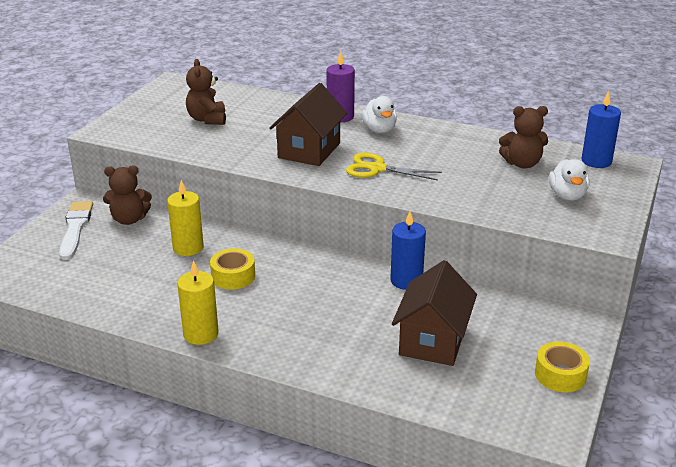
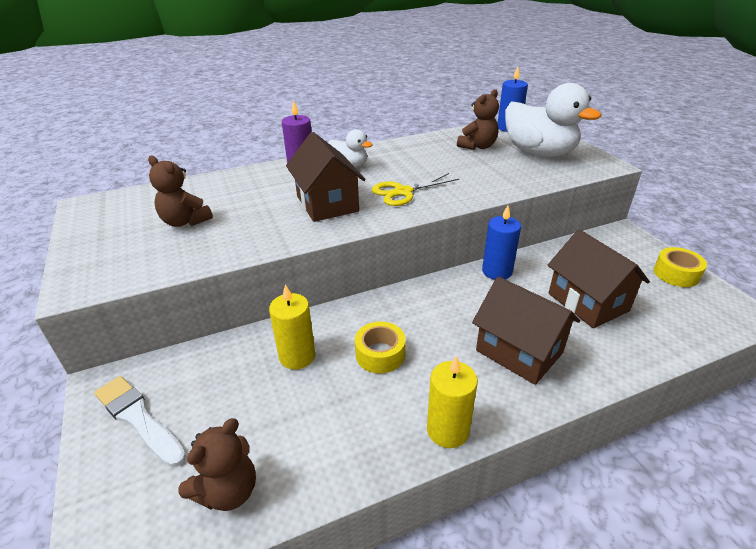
camera: 45 degrees left, 5 degrees up
brown teddy bear [103,165,152,225] -> brown teddy bear moved to [178,418,256,511]
white duck [549,159,589,201] -> white duck [505,83,601,157], size x1.90
none -> brown house [472,276,580,385]

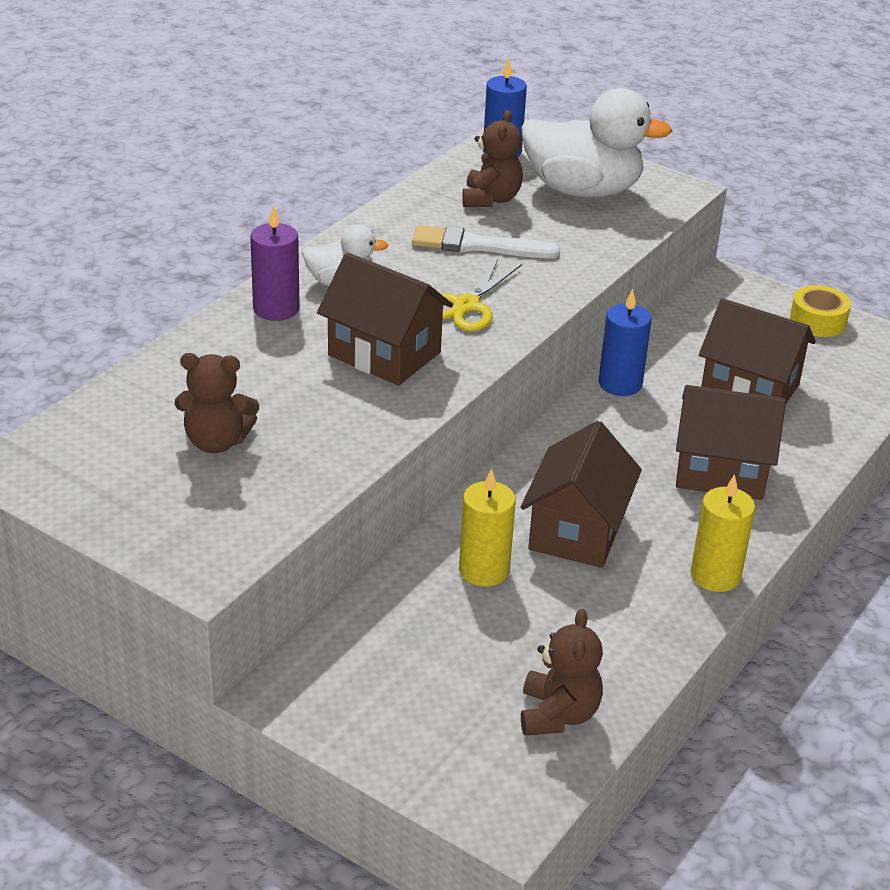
camera: 35 degrees left, 0 degrees up
white brush [94,376,186,467] -> white brush moved to [412,225,560,258]
yellow tape [355,321,406,374] -> brown house [520,421,642,568]

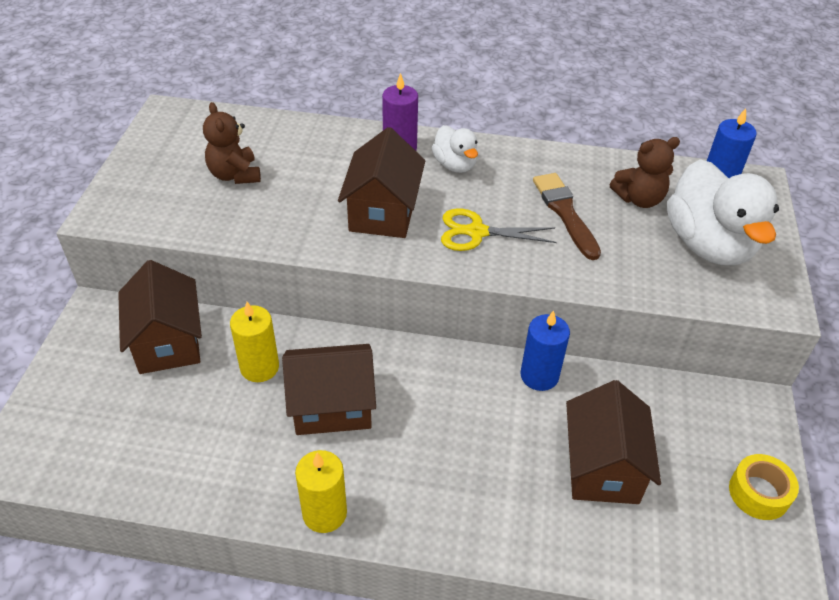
camera: 65 degrees right, 10 degrees up
white brush [412,225,560,258] -> brown brush [533,173,601,260]
brown teddy bear [521,609,603,736] -> none
brown house [676,385,786,500] -> brown house moved to [118,260,202,374]

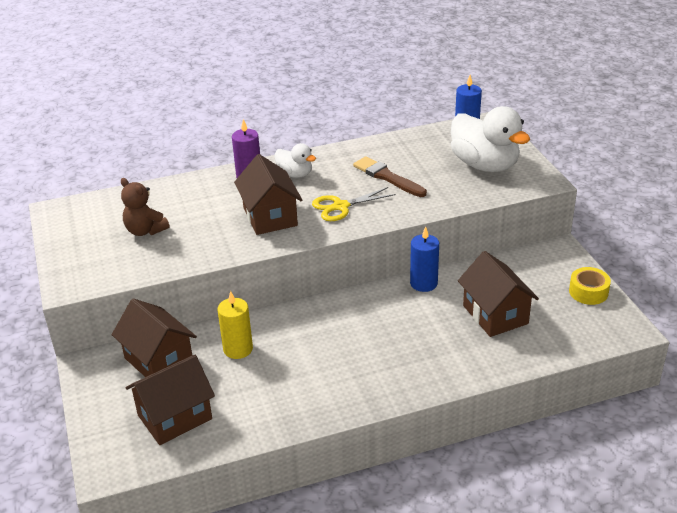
camera: 25 degrees left, 10 degrees down
brown house [282,344,376,435] -> brown house moved to [126,355,215,445]
yellow candle [295,450,347,533] -> none
brown teddy bear [610,137,680,208] -> none

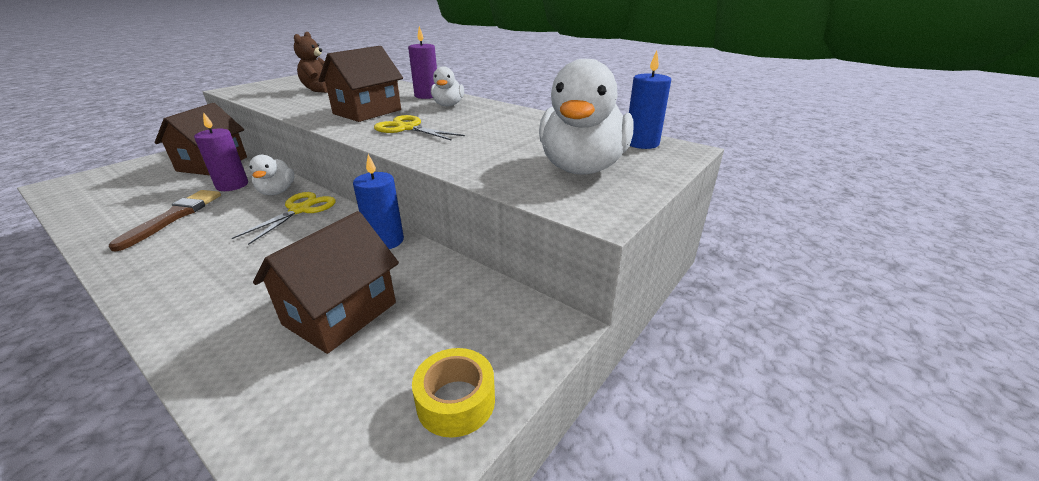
camera: 55 degrees right, 5 degrees down
brown house [126,355,215,445] -> none
yellow candle [218,291,253,359] -> purple candle [194,112,248,191]
brown brush [353,156,427,197] -> brown brush moved to [109,190,221,252]
none -> yellow scissors [232,192,336,245]
none -> white duck [249,155,294,195]

